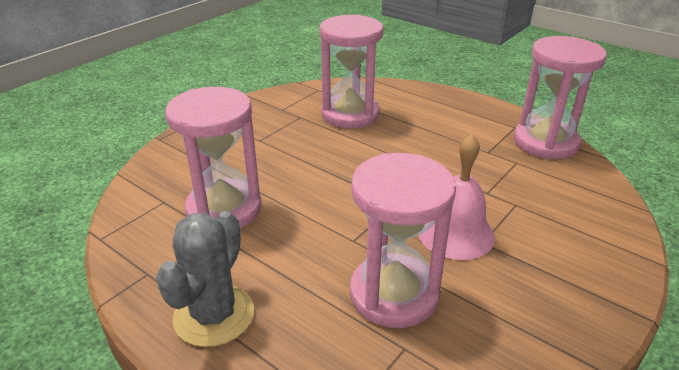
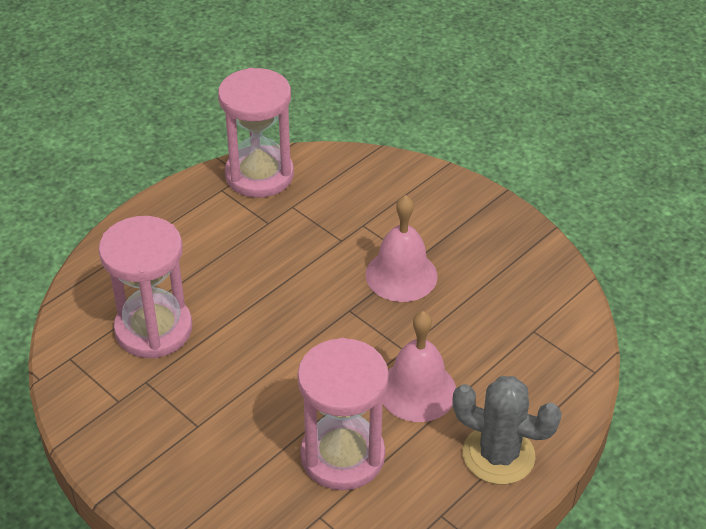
camera: 85 degrees left, 10 degrees up
pink hourglass [350,153,456,328] -> none
none -> pink bell [383,311,456,422]

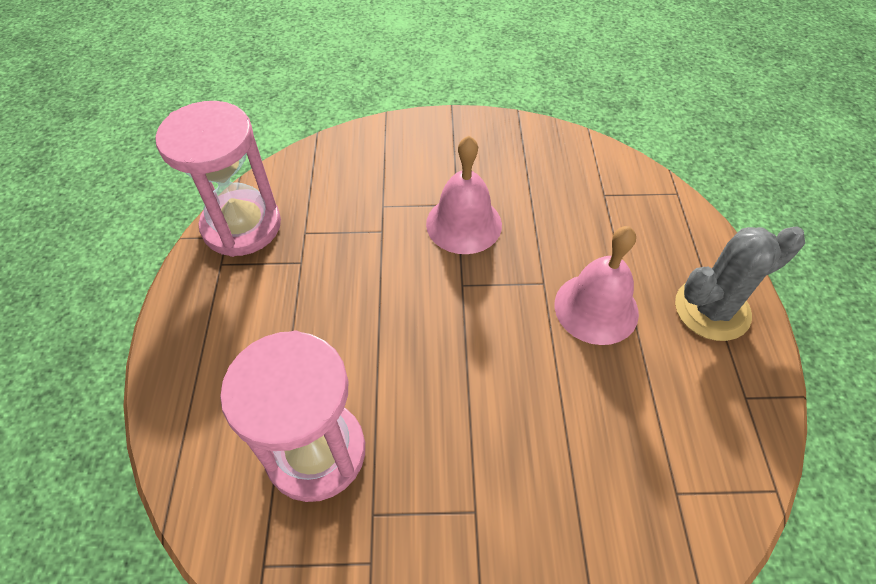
camera: 45 degrees left, 10 degrees up
pink hourglass [297,338,389,490] -> none

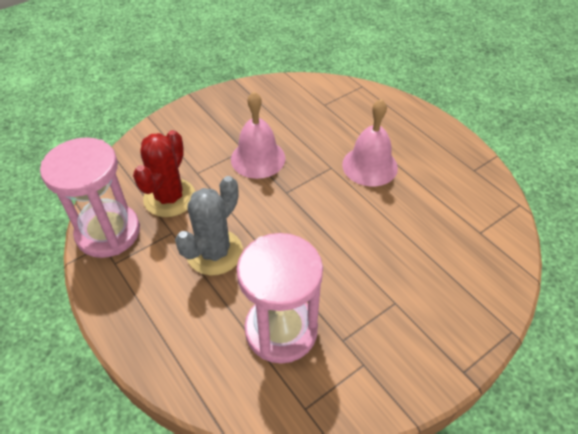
camera: 35 degrees left, 5 degrees down
grey cactus [675,227,805,341] -> grey cactus moved to [175,176,243,276]
none -> red cactus [133,130,195,217]

